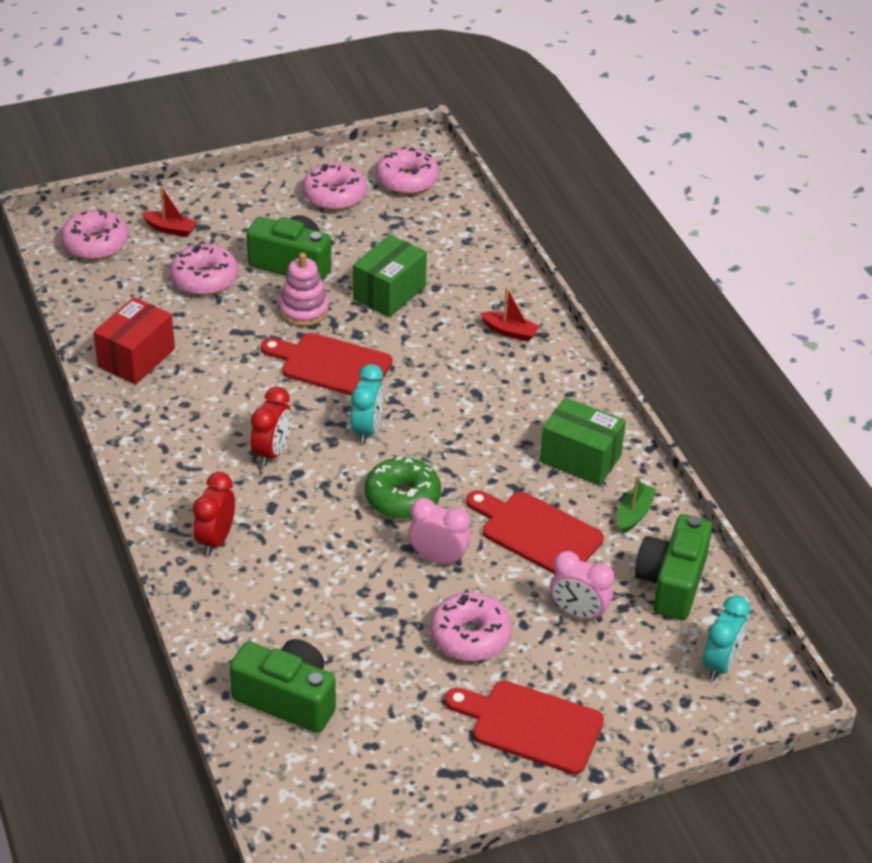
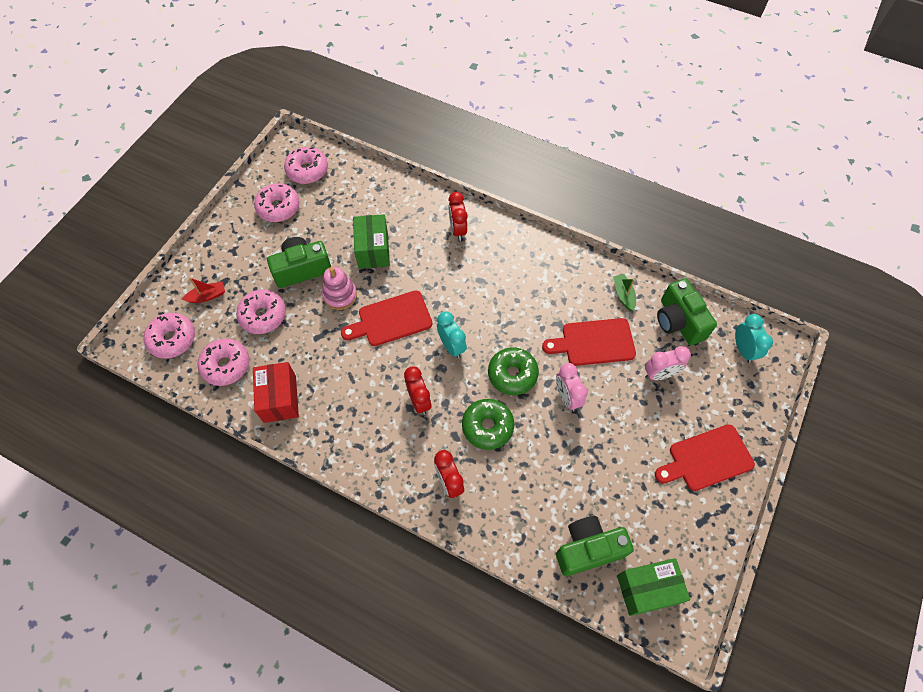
camera: 40 degrees left, 20 degrees up
pink clock [408,498,470,566] -> pink clock turned 90 degrees counterclockwise [556,363,588,411]
pink donut [430,592,512,661] -> pink donut moved to [197,339,249,386]
red boat [480,287,540,342] -> red clock [449,192,467,241]
green box [540,397,626,486] -> green box moved to [617,558,690,616]
none -> green donut [462,399,514,450]

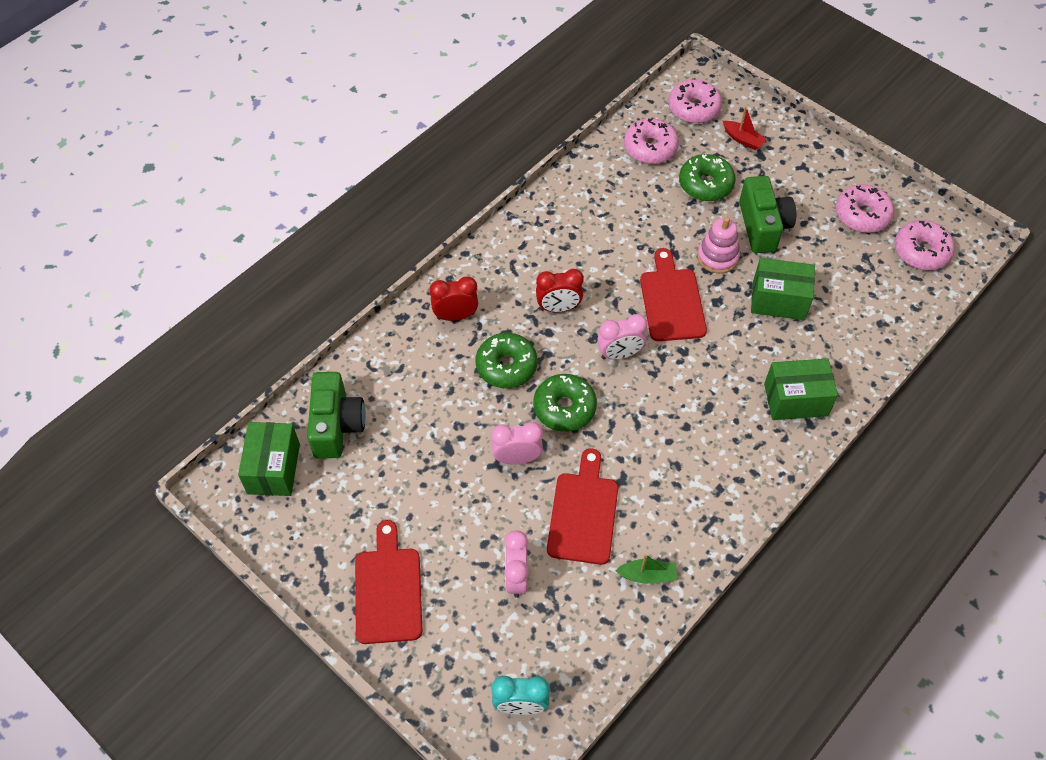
camera: 105 degrees right, 5 degrees down
red boat [182,277,225,303] -> red boat turned 45 degrees counterclockwise [723,106,767,150]
pink donut [236,290,286,334] -> green donut [679,154,736,201]
red box [253,362,299,423] -> none
turquoise clock [437,312,467,358] -> pink clock [597,314,647,360]
red clock [449,192,467,241] -> green box [764,358,838,420]
green camera [657,278,717,345] -> none

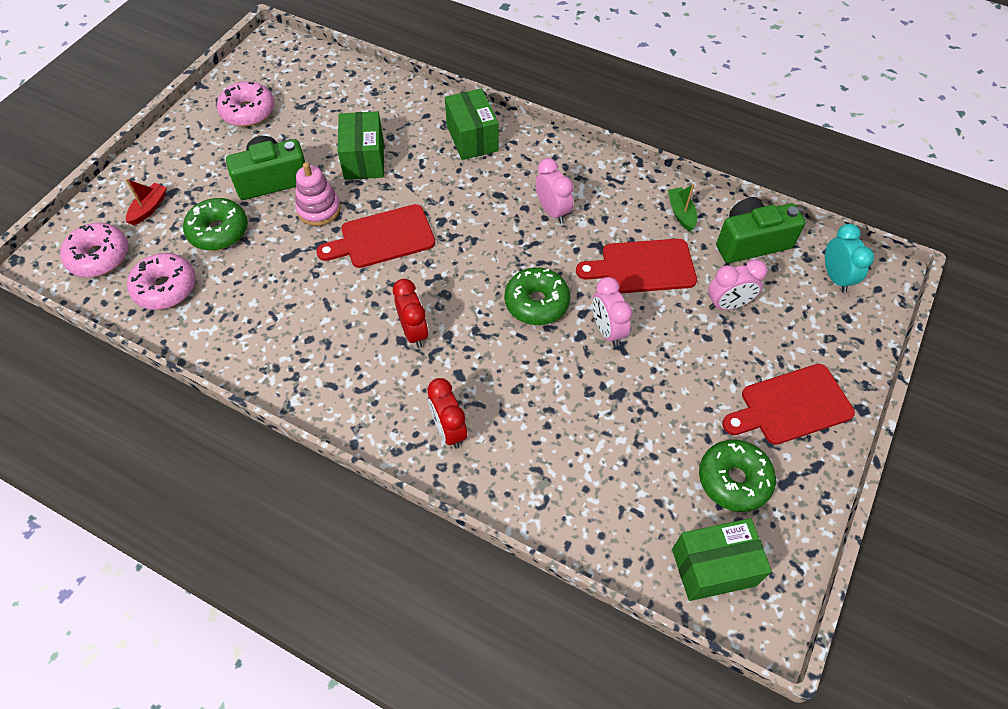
camera: 105 degrees left, 0 degrees up
green camera [307,372,366,459] -> green camera moved to [716,197,805,263]
green donut [476,333,537,388] -> green donut moved to [699,440,776,512]
pink clock [597,314,647,360] -> pink clock moved to [535,158,574,224]
pink donut [894,220,955,270] -> none

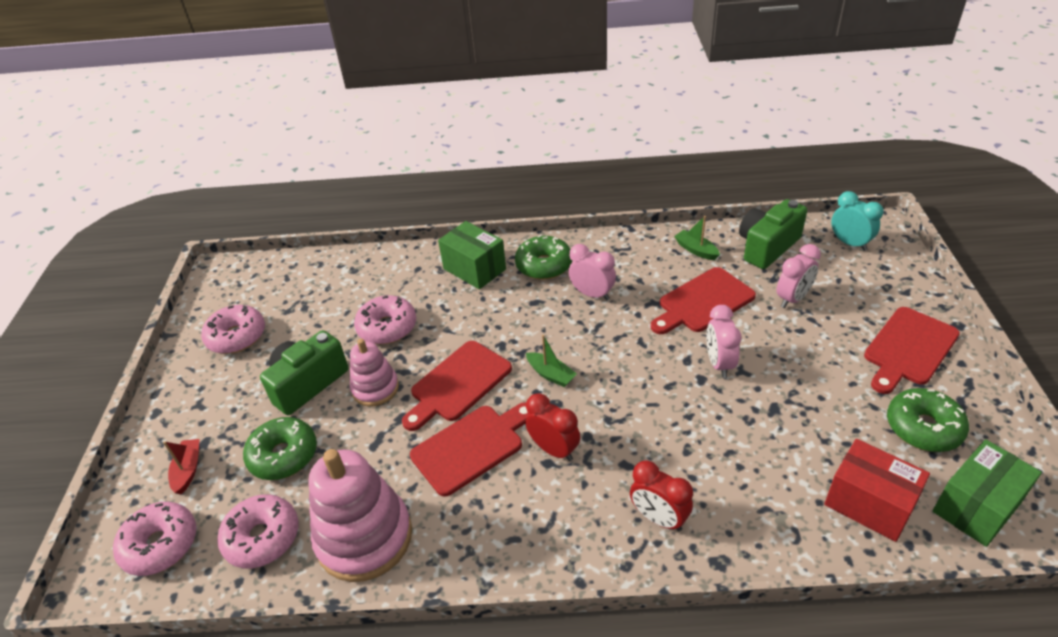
camera: 25 degrees left, 15 degrees down
green box [338,111,384,180] -> pink donut [354,295,416,345]
green donut [505,267,570,325] -> green donut moved to [515,235,572,280]
pink clock [592,277,633,346] -> pink clock turned 45 degrees clockwise [706,305,741,378]
none -> pink stacking toy [308,449,412,582]
none -> red cutting board [410,402,529,497]
none -> green boat [526,335,577,387]
none -> red box [824,439,930,542]

